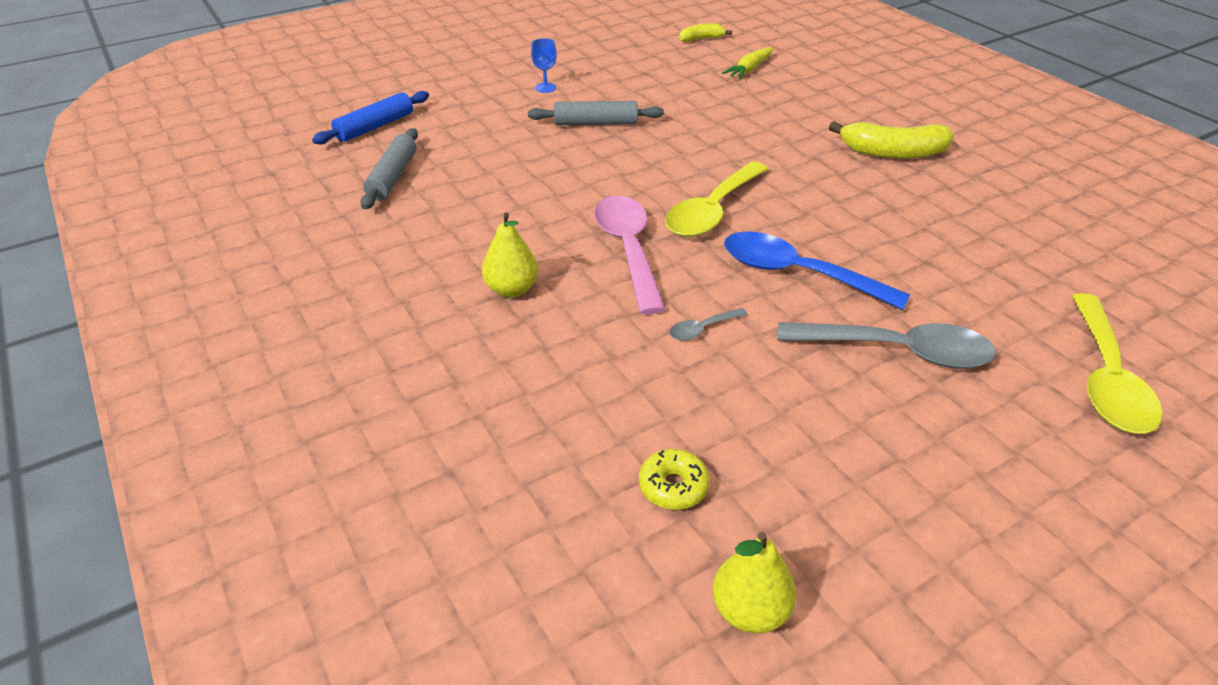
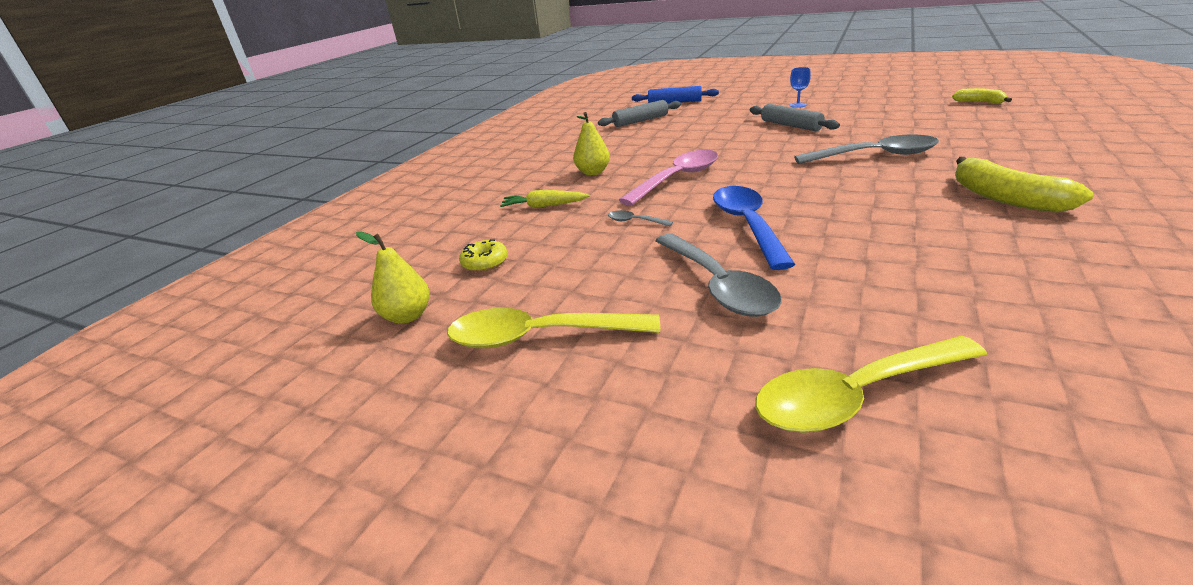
camera: 60 degrees right, 10 degrees down
yellow spoon [665,161,768,237] -> yellow spoon moved to [447,308,660,348]
yellow carrot [722,47,773,79] -> yellow carrot moved to [500,190,590,208]
none -> grey spoon [794,135,939,164]

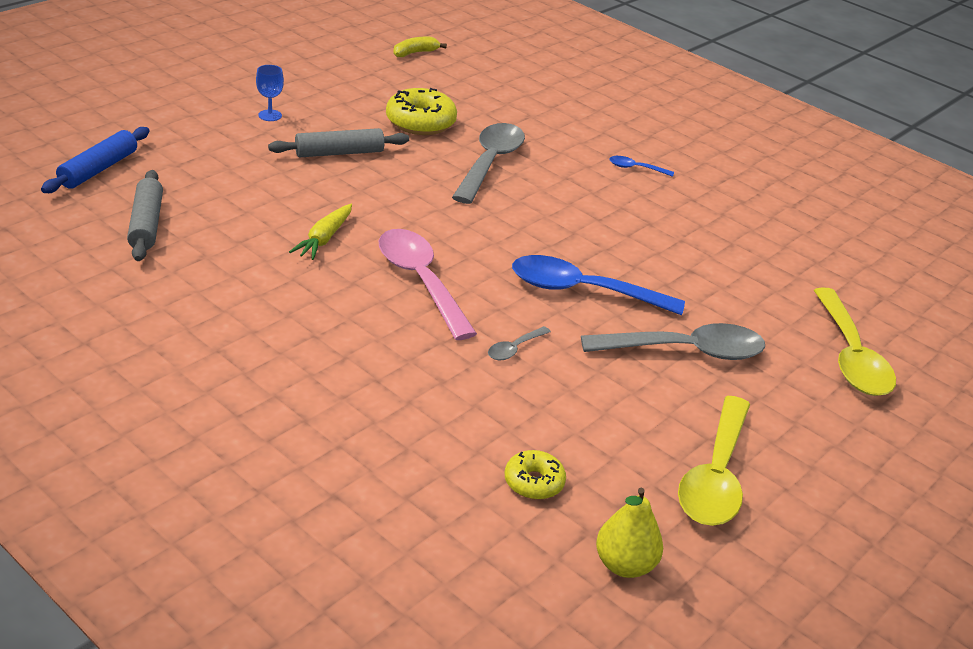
camera: 80 degrees left, 5 degrees up
yellow carrot [500,190,590,208] -> yellow carrot moved to [289,204,352,260]
yellow pear [573,112,610,175] -> none
yellow banana [955,157,1093,213] -> blue spoon [609,156,674,177]
none -> yellow donut [386,88,457,135]

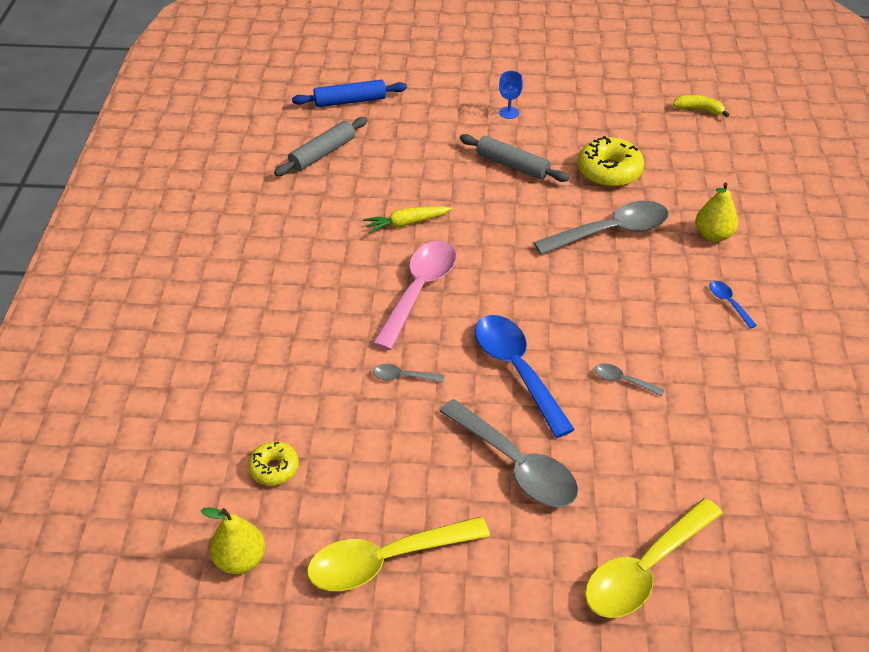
camera: 55 degrees right, 10 degrees up
none -> grey spoon [595,363,664,396]
none -> yellow pear [695,182,738,242]

